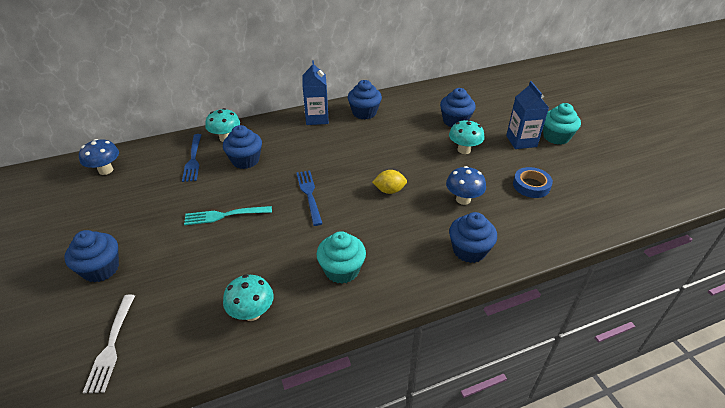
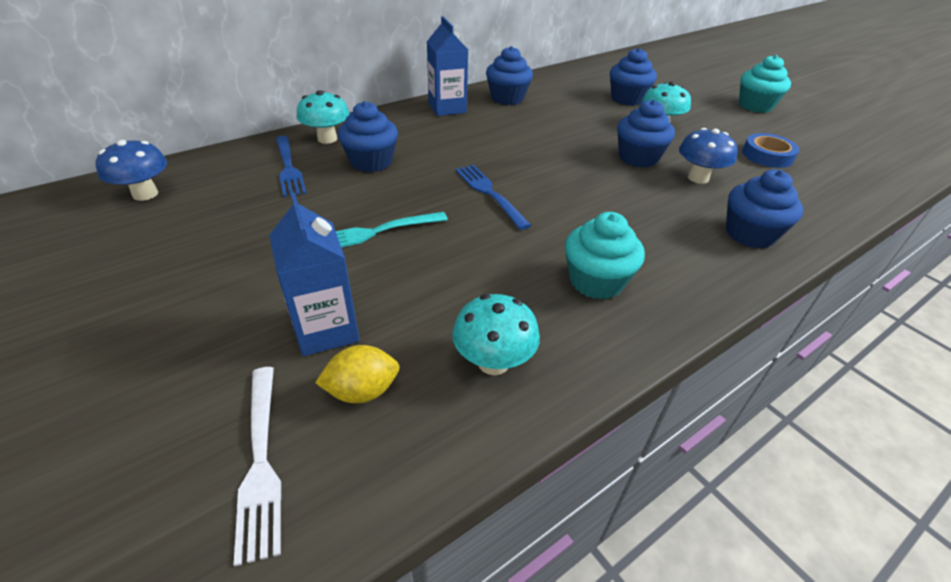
camera: 15 degrees left, 0 degrees up
blue cupcake [64,230,119,282] -> blue cupcake moved to [617,99,675,167]
yellow lemon [372,170,407,194] -> yellow lemon moved to [315,345,400,403]
blue carton [506,81,549,149] -> blue carton moved to [269,193,360,356]

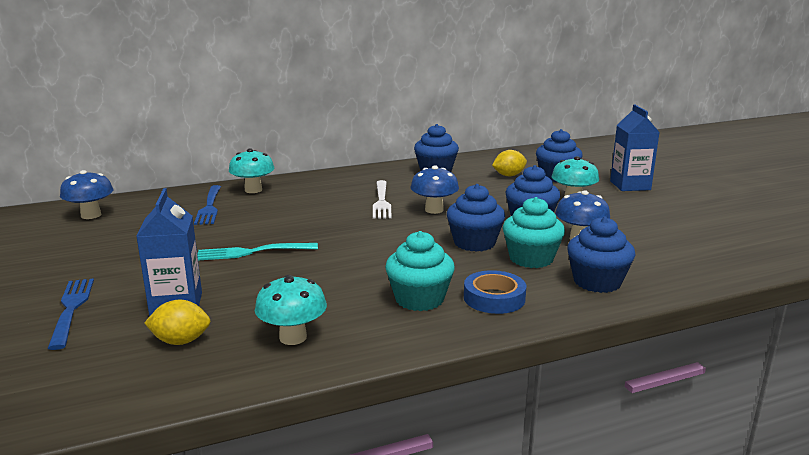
camera: 15 degrees right, 20 degrees down
white fork [234,367,281,566] -> white fork moved to [373,180,392,219]
blue cupcake [338,101,398,172] -> blue cupcake moved to [447,184,505,252]
blue carton [427,16,468,116] -> blue carton moved to [610,104,660,191]
blue fork [455,165,532,230] -> blue fork moved to [47,278,94,350]
turquoise cupcake [739,55,791,113] -> turquoise cupcake moved to [503,197,565,268]
blue tape [742,133,799,168] -> blue tape moved to [464,270,526,314]
none -> blue mushroom [410,166,459,214]
none -> yellow lemon [492,150,527,176]

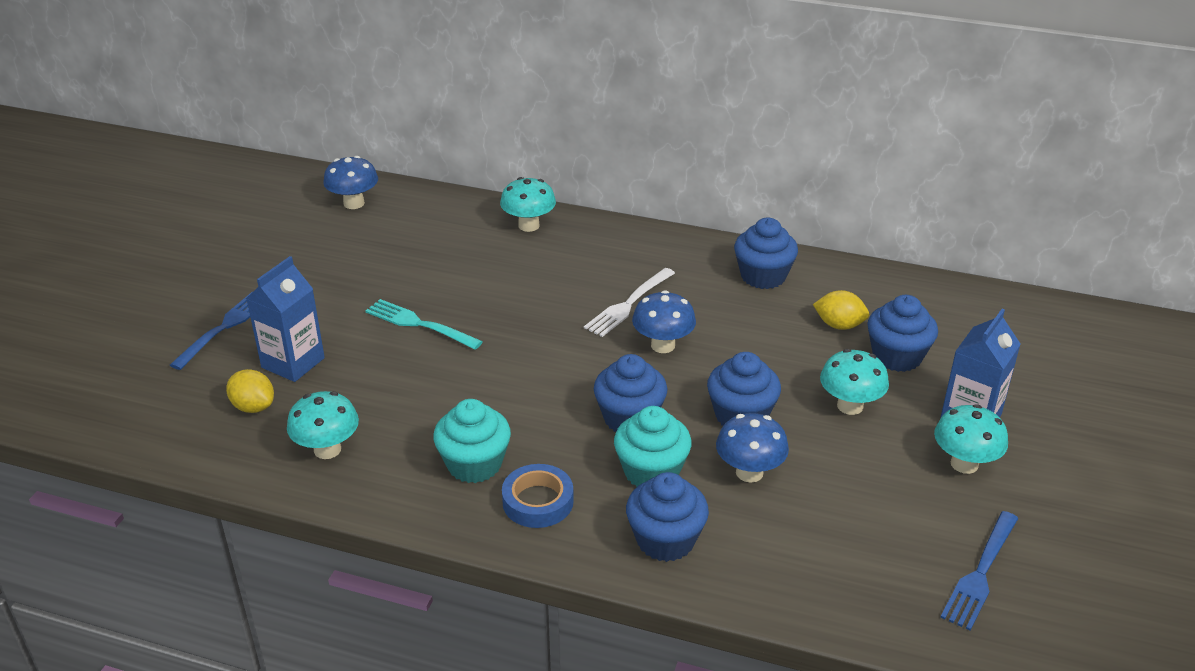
camera: 40 degrees right, 15 degrees up
blue fork [194,185,221,225] -> blue fork moved to [940,511,1019,630]
none -> turquoise mushroom [934,404,1008,474]

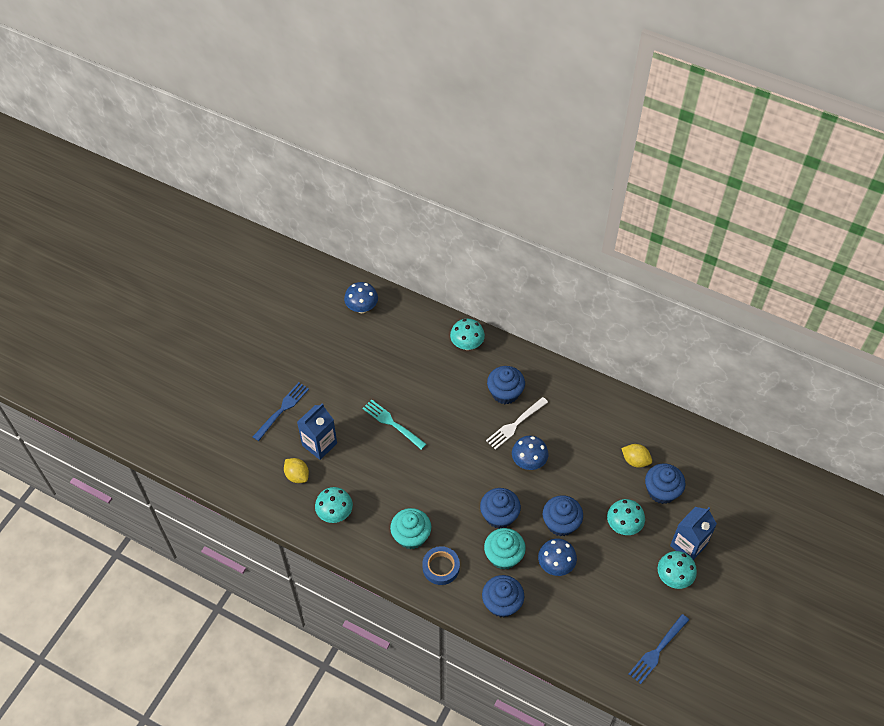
camera: 10 degrees right, 20 degrees up
blue cupcake [734,217,798,289] -> blue cupcake moved to [487,366,525,404]

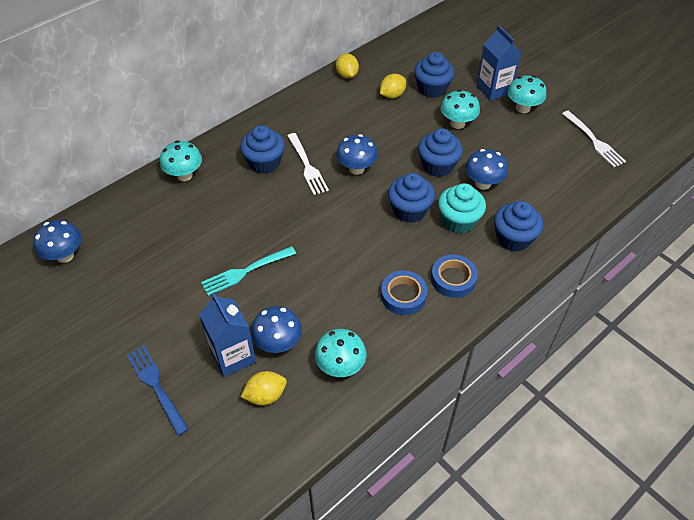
camera: 70 degrees left, 5 degrees down
turquoise cupcake [390,508,431,549] -> blue tape [381,271,427,315]
blue fork [629,614,689,684] -> white fork [562,111,626,167]
none -> blue mushroom [251,306,302,353]
none -> yellow lemon [336,53,359,79]

